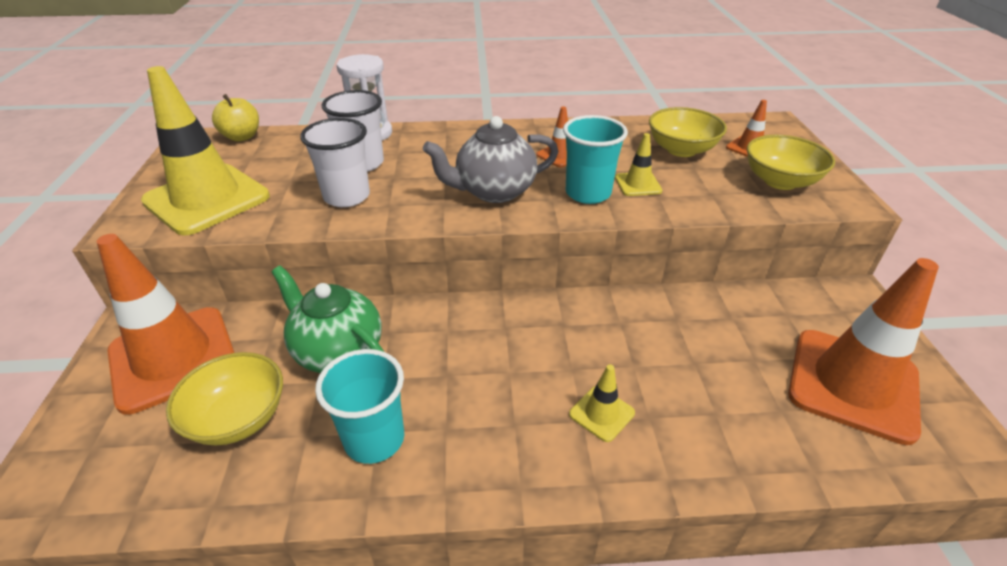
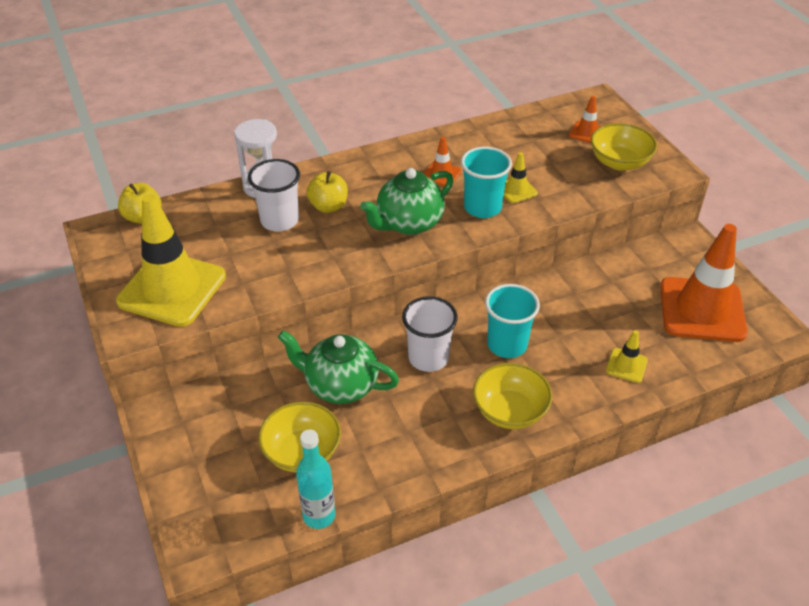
camera: 20 degrees left, 5 degrees up
orange traffic cone [97,234,235,415] -> none
white cup [300,118,370,207] -> white cup moved to [402,296,458,372]
turquoise cup [315,349,404,464] -> turquoise cup moved to [485,284,540,358]
grey teapot [423,116,559,203] -> green teapot [360,168,454,235]
yellow traffic cone [569,364,635,442] -> yellow traffic cone moved to [606,330,648,383]
yellow bowl [649,107,727,157] -> yellow bowl moved to [473,363,552,429]
none -> turquoise bottle [296,429,335,529]
none -> yellow apple [306,171,348,213]

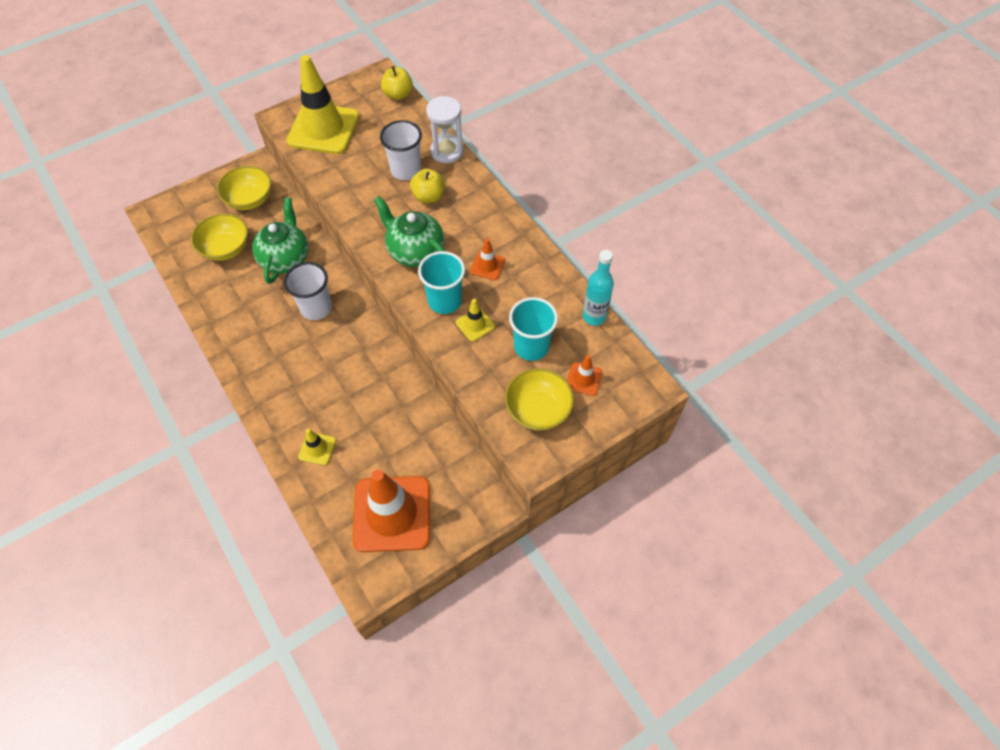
camera: 80 degrees right, 15 degrees up
turquoise bottle [296,429,335,529] -> turquoise bottle moved to [582,250,614,326]
yellow bowl [473,363,552,429] -> yellow bowl moved to [217,166,271,210]
turquoise cup [485,284,540,358] -> turquoise cup moved to [509,297,558,361]

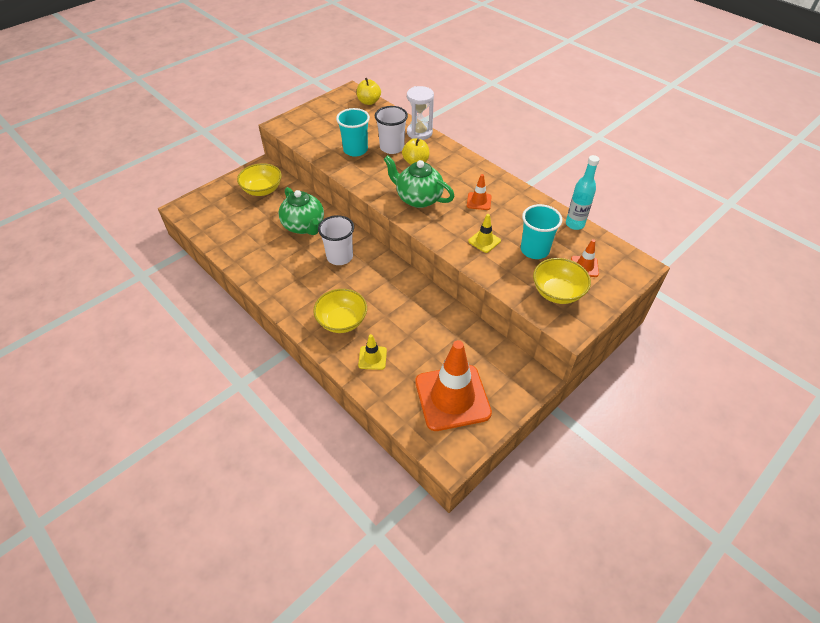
camera: 10 degrees left, 10 degrees down
yellow bowl [191,214,248,261] -> yellow bowl moved to [313,289,367,333]
green teapot [252,197,309,284] -> green teapot turned 150 degrees clockwise [279,187,324,235]
yellow traffic cone [287,55,359,154] -> none
turquoise cup [418,251,465,314] -> turquoise cup moved to [336,108,370,157]

